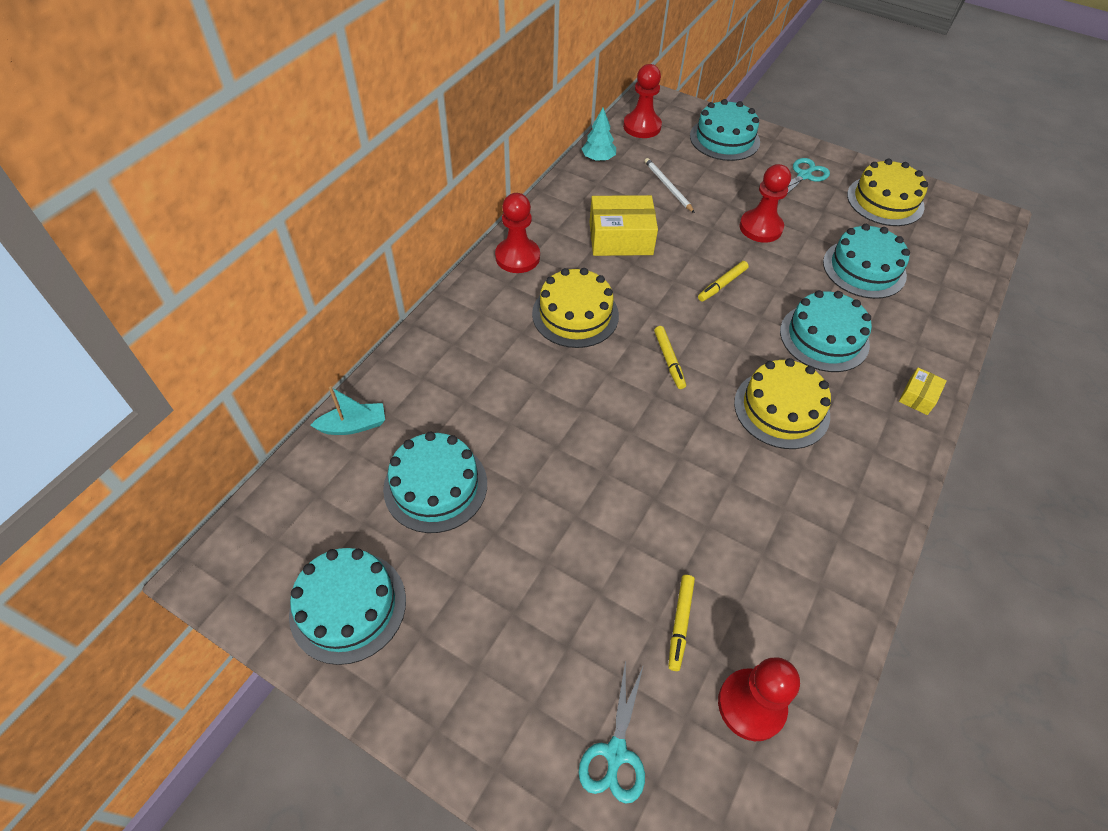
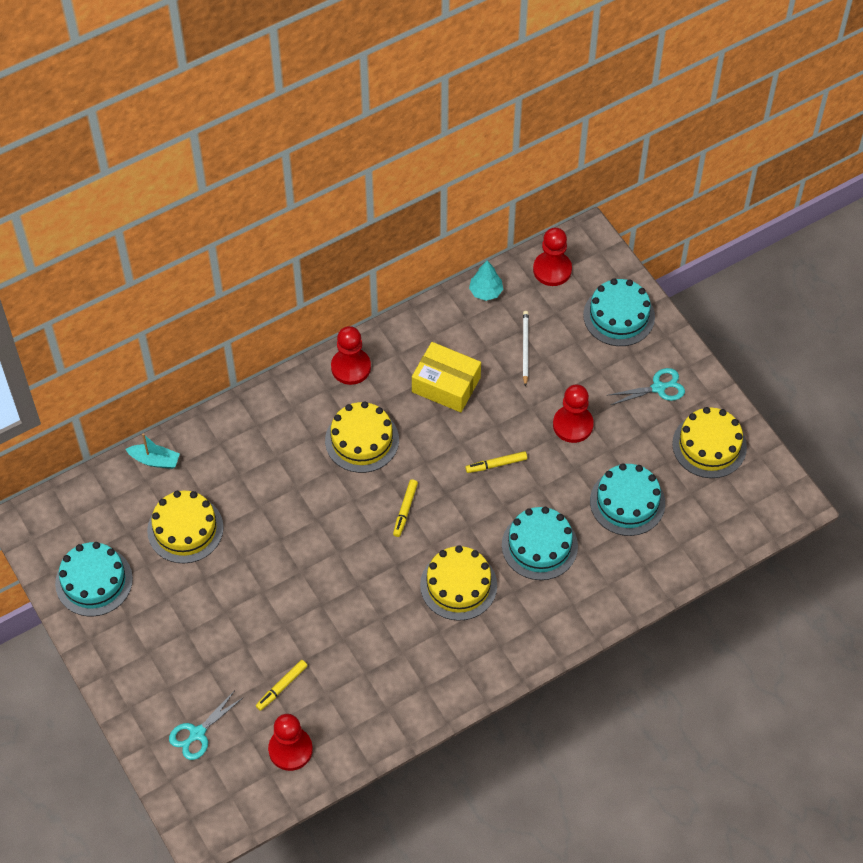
camera: 30 degrees right, 5 degrees up
turquoise cake [383,432,487,533] -> yellow cake [147,491,224,564]
yellow box [899,368,947,415] -> none

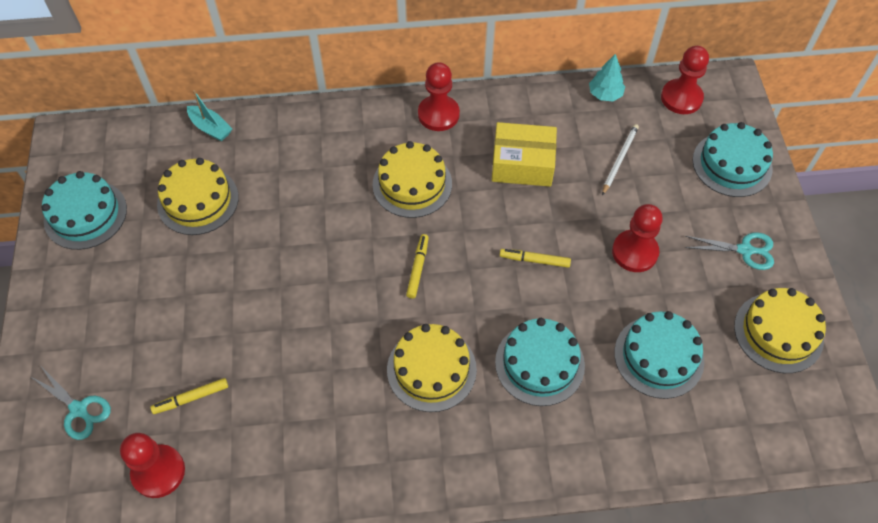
camera: 25 degrees right, 0 degrees up
turquoise scissors [169,690,244,760] -> turquoise scissors turned 120 degrees counterclockwise [30,367,111,440]
yellow marker [393,479,418,537] -> yellow marker turned 150 degrees clockwise [406,234,429,299]
yellow box [412,342,481,412] -> yellow box turned 45 degrees counterclockwise [492,122,557,187]

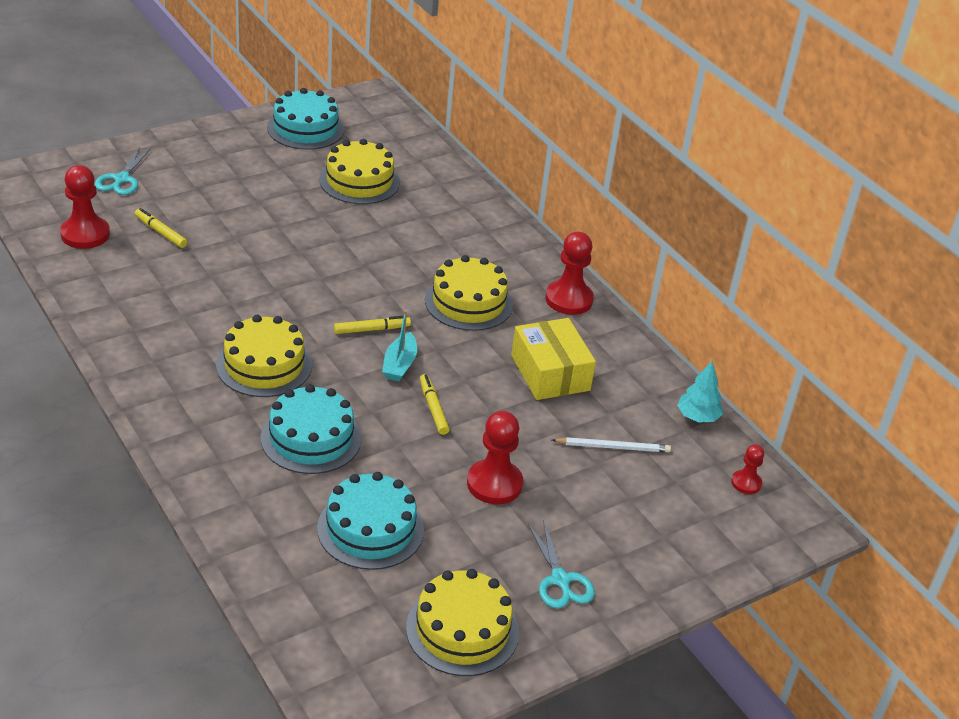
camera: 60 degrees right, 20 degrees down
turquoise boat [187,90,232,141] -> turquoise boat moved to [382,310,417,381]
red pawn [661,46,709,114] -> red pawn [731,444,764,494], size x0.55
turquoise cake [693,122,773,197] -> none

